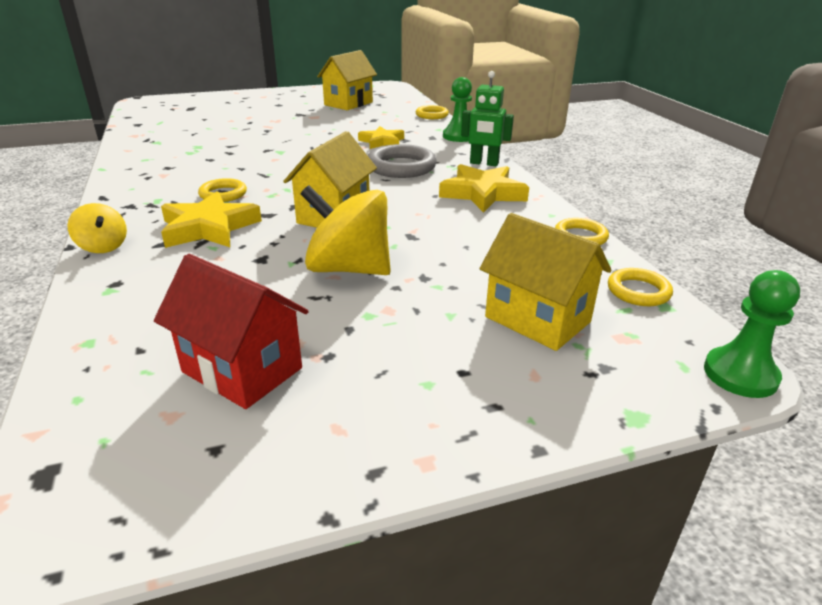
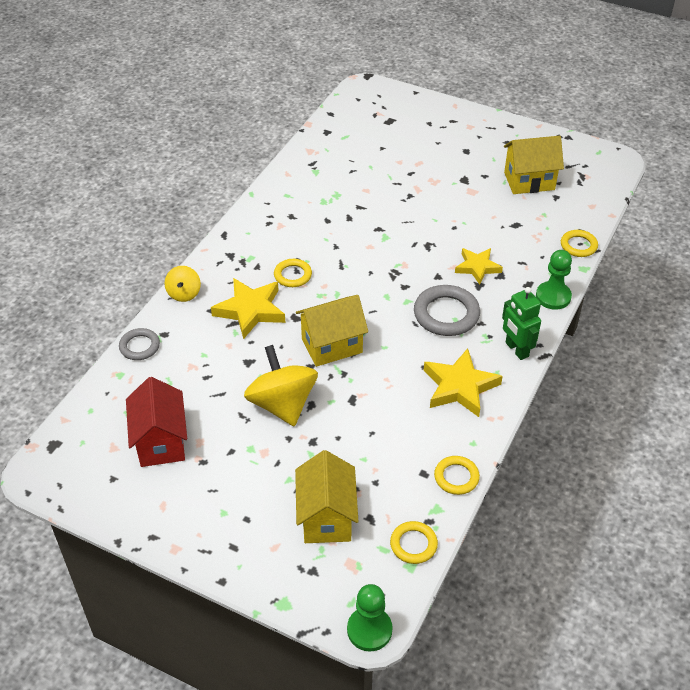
camera: 45 degrees right, 15 degrees up
none -> grey ring [119,328,160,360]

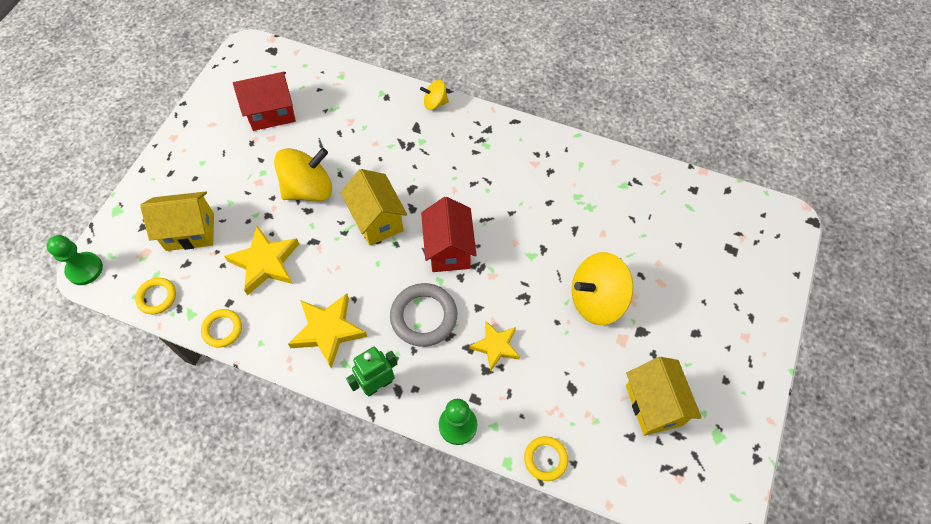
camera: 85 degrees right, 15 degrees up
grey ring [119,328,160,360] -> none
yellow star [211,278,285,339] -> yellow star moved to [224,226,299,295]
yellow ring [274,259,312,287] -> none
none -> red house [421,197,476,272]
none -> yellow spinning top [572,252,634,325]

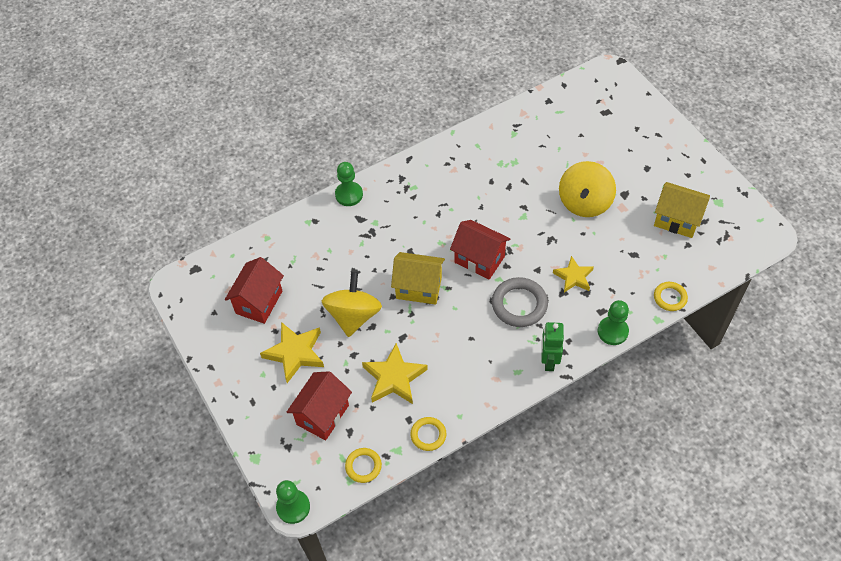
camera: 50 degrees left, 5 degrees down
yellow house [140,191,214,251] -> red house [287,371,352,440]
yellow star [288,294,367,369] -> yellow star moved to [260,322,324,383]
yellow spinning top [420,80,449,110] -> green pawn [335,162,363,206]

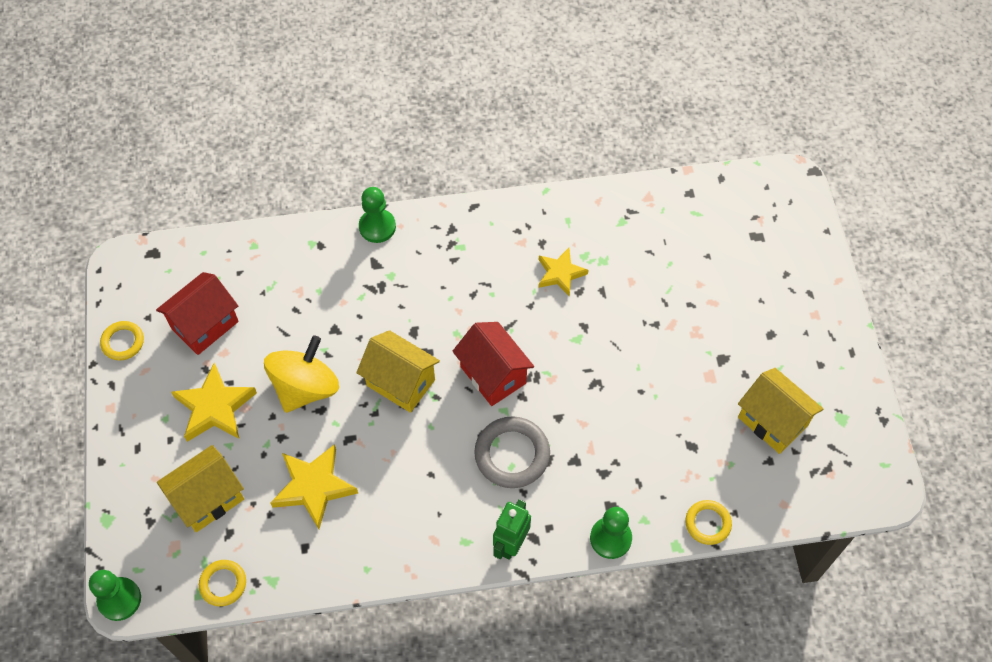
camera: 20 degrees right, 5 degrees up
red house [287,371,352,440] -> yellow house [157,445,244,532]
yellow ring [410,417,446,451] -> yellow ring moved to [100,321,144,360]
yellow star [553,256,594,293] -> yellow star moved to [539,248,589,297]
yellow spinning top [559,161,616,217] -> none

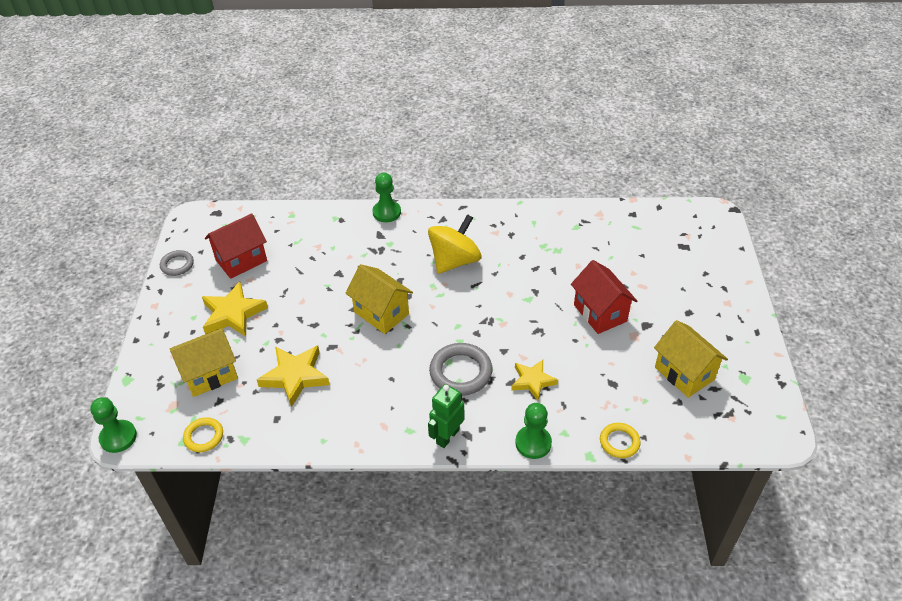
camera: 10 degrees right, 15 degrees down
yellow ring [100,321,144,360] -> grey ring [160,250,194,276]
yellow spinning top [264,335,339,413] -> yellow spinning top moved to [428,214,481,274]
red house [452,322,534,406] -> red house moved to [571,260,637,334]
yellow star [539,248,589,297] -> yellow star moved to [511,360,558,401]

